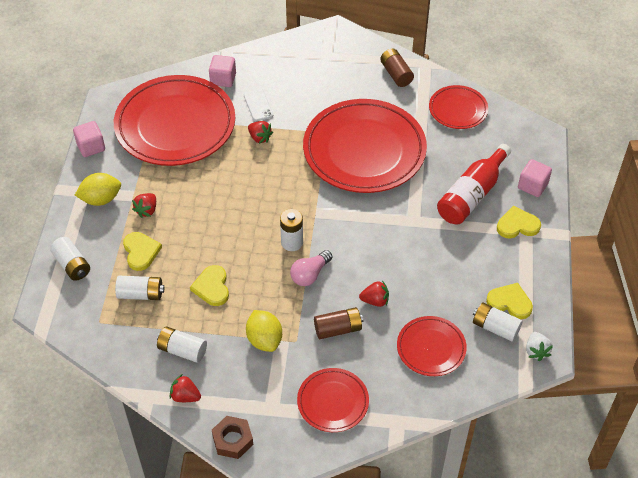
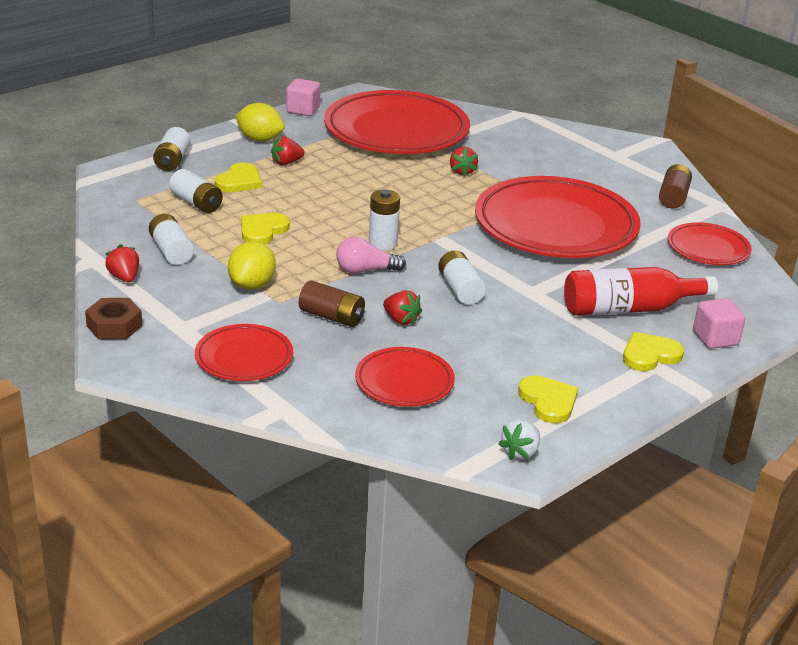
camera: 40 degrees right, 20 degrees down
pink cube [209,55,236,87] -> none
white phone [244,89,273,121] -> none
white battery [473,302,523,342] -> white battery moved to [438,250,486,305]
yellow heart [497,206,541,239] -> yellow heart turned 60 degrees counterclockwise [623,332,684,371]

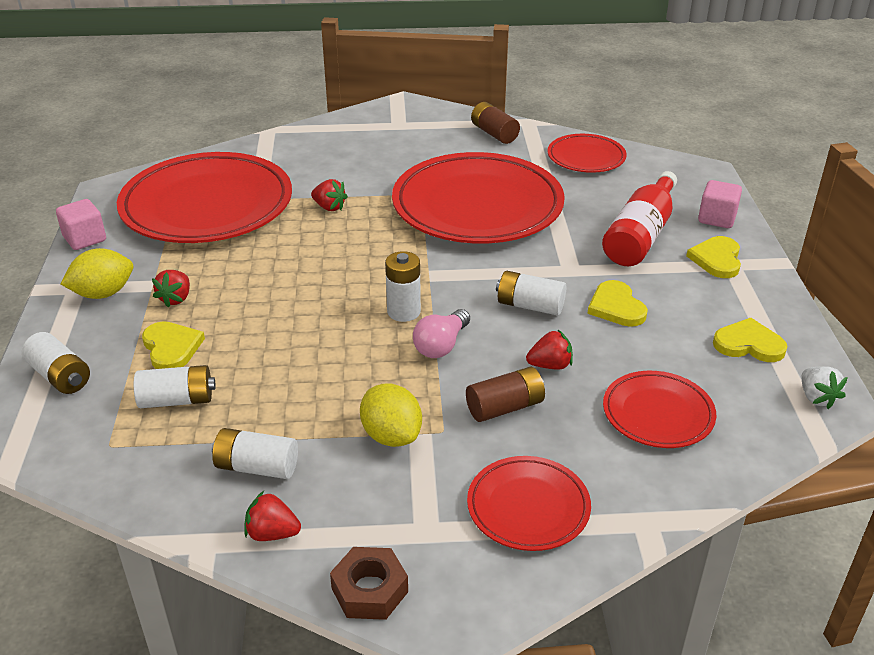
camera: 50 degrees left, 5 degrees up
yellow heart [241,213,290,244] -> yellow heart moved to [587,280,648,327]

